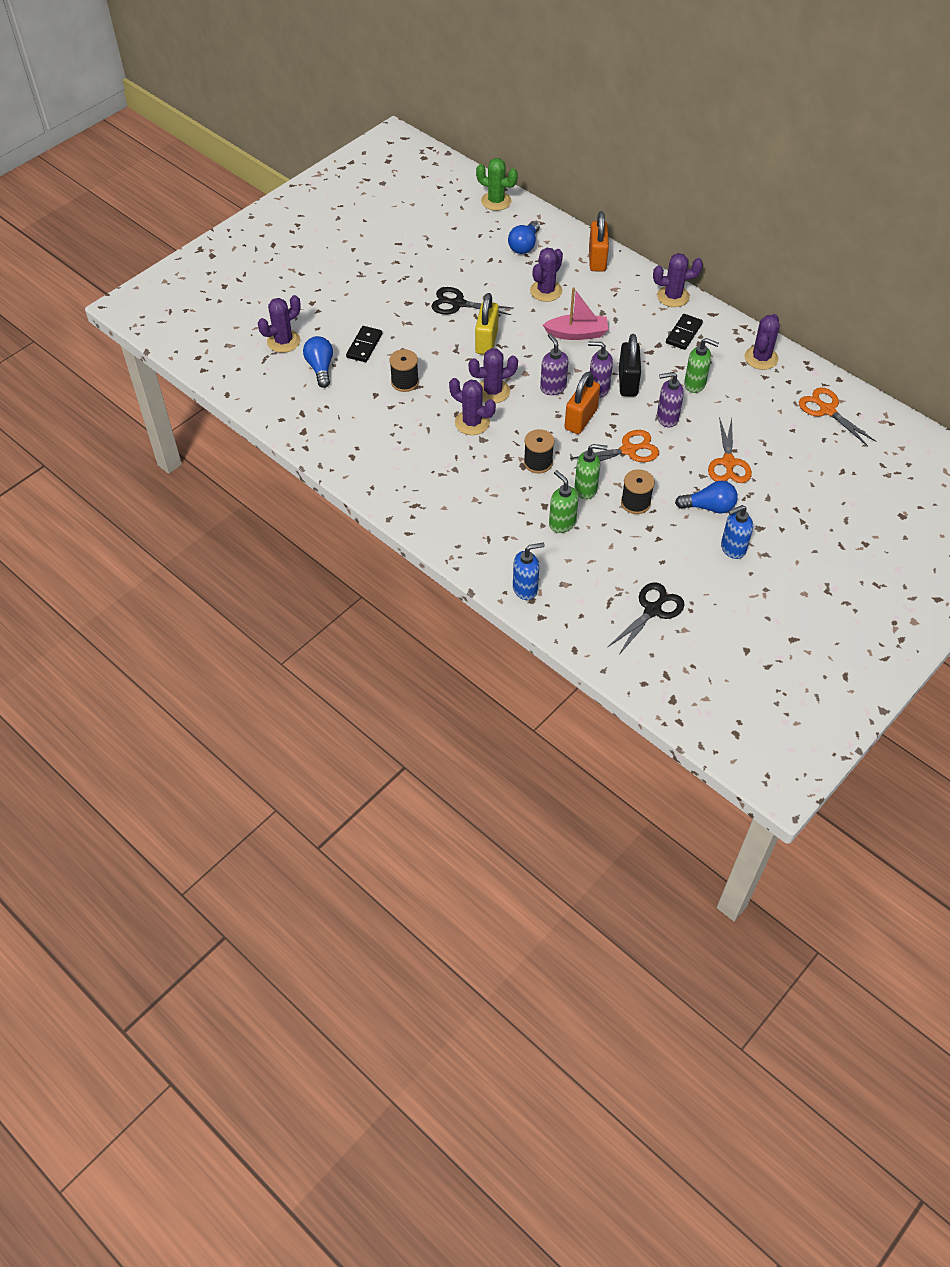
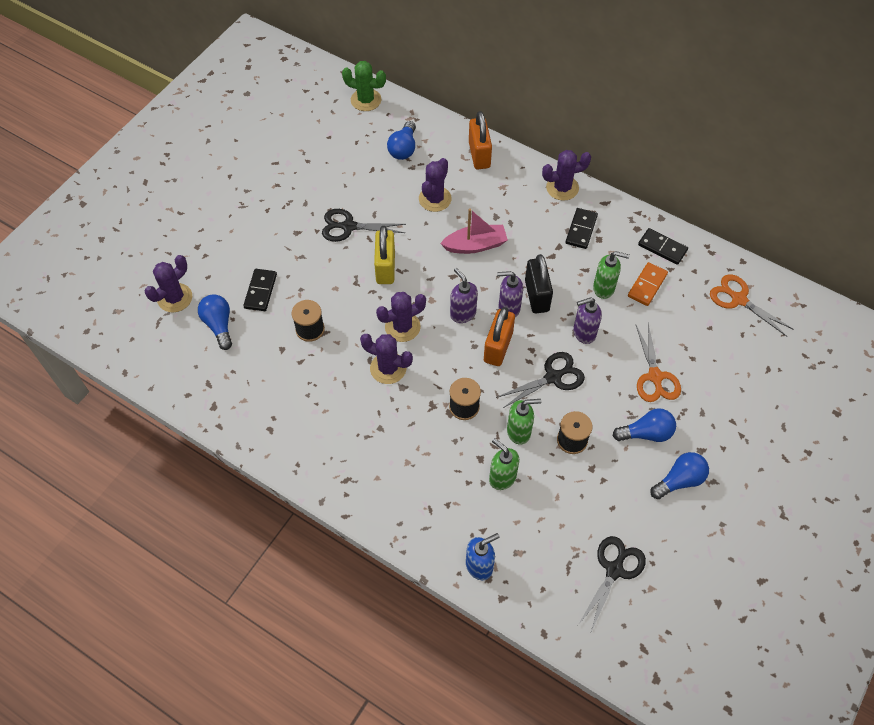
camera: 10 degrees left, 5 degrees up
orange scissors [570,430,659,468] -> black scissors [496,352,585,409]
blue soap dispenser [721,505,753,559] -> blue light bulb [650,452,709,499]
purple cactus [744,314,780,370] -> black domino [638,228,688,265]
none -> orange domino [628,262,668,306]

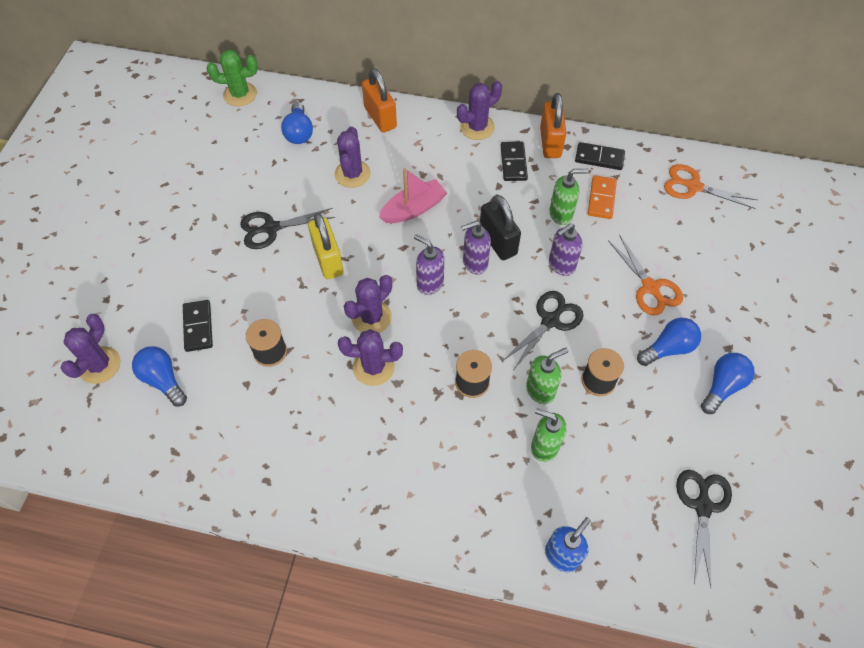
camera: 20 degrees left, 0 degrees up
orange padlock [484,307,515,366] -> orange padlock moved to [540,93,567,158]

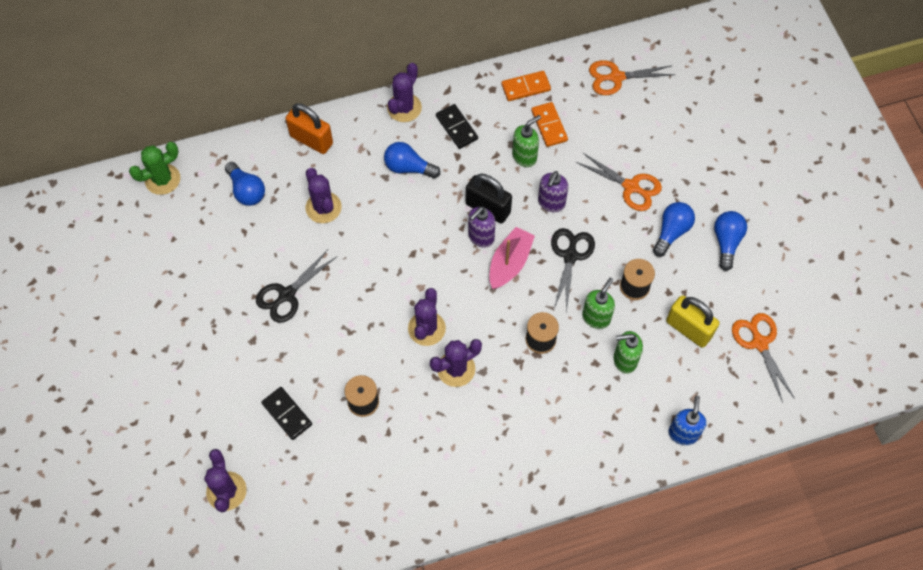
camera: 30 degrees left, 5 degrees up
blue light bulb [132,346,187,406] -> blue light bulb moved to [384,142,440,178]
yellow padlock [308,213,343,279] -> yellow padlock moved to [666,295,719,348]
pink boat [379,168,447,223] -> pink boat moved to [489,227,535,289]
purple soap dispenser [414,234,444,295] -> none
orange padlock [540,93,567,158] -> none
black domino [575,142,625,170] -> orange domino [501,71,551,101]
black scissors [676,470,732,587] -> orange scissors [732,313,795,403]

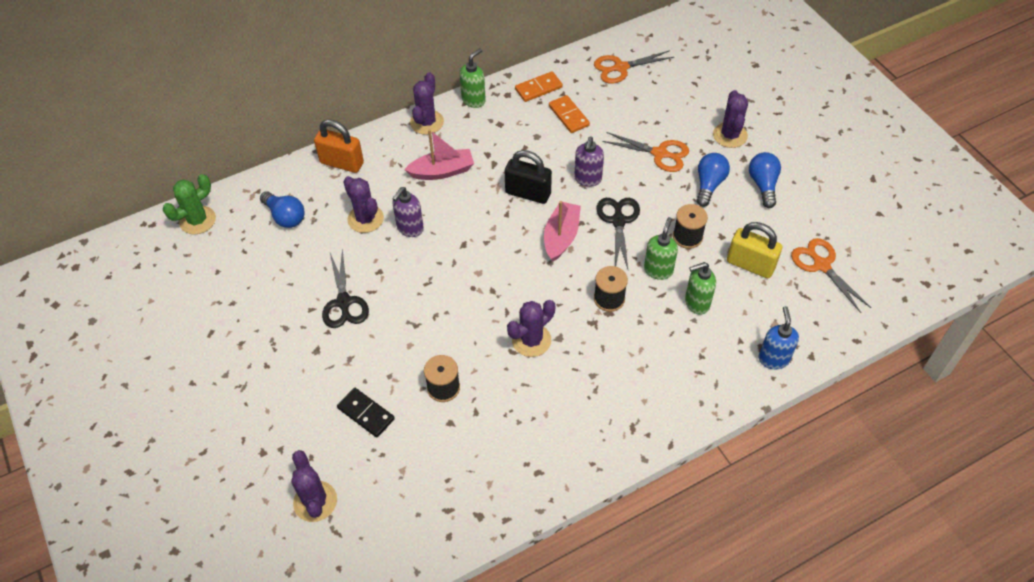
camera: 10 degrees left, 10 degrees down
black scissors [256,249,337,323] -> black scissors turned 45 degrees counterclockwise [322,249,369,328]
blue light bulb [384,142,440,178] -> pink boat [404,129,474,180]
purple cactus [408,288,446,346] -> purple cactus moved to [713,90,748,148]
black domino [436,104,478,149] -> none
purple soap dispenser [468,206,495,248] -> purple soap dispenser moved to [392,187,424,237]
green soap dispenser [512,115,541,167] -> green soap dispenser moved to [460,48,486,108]

